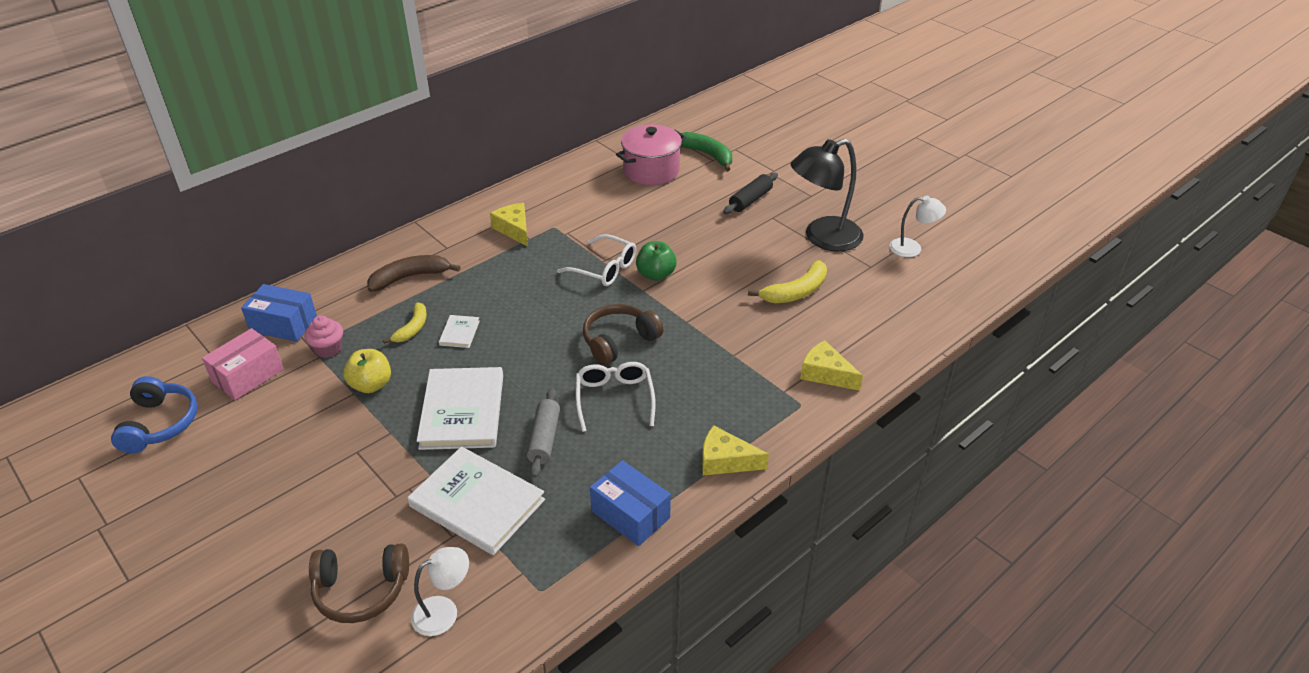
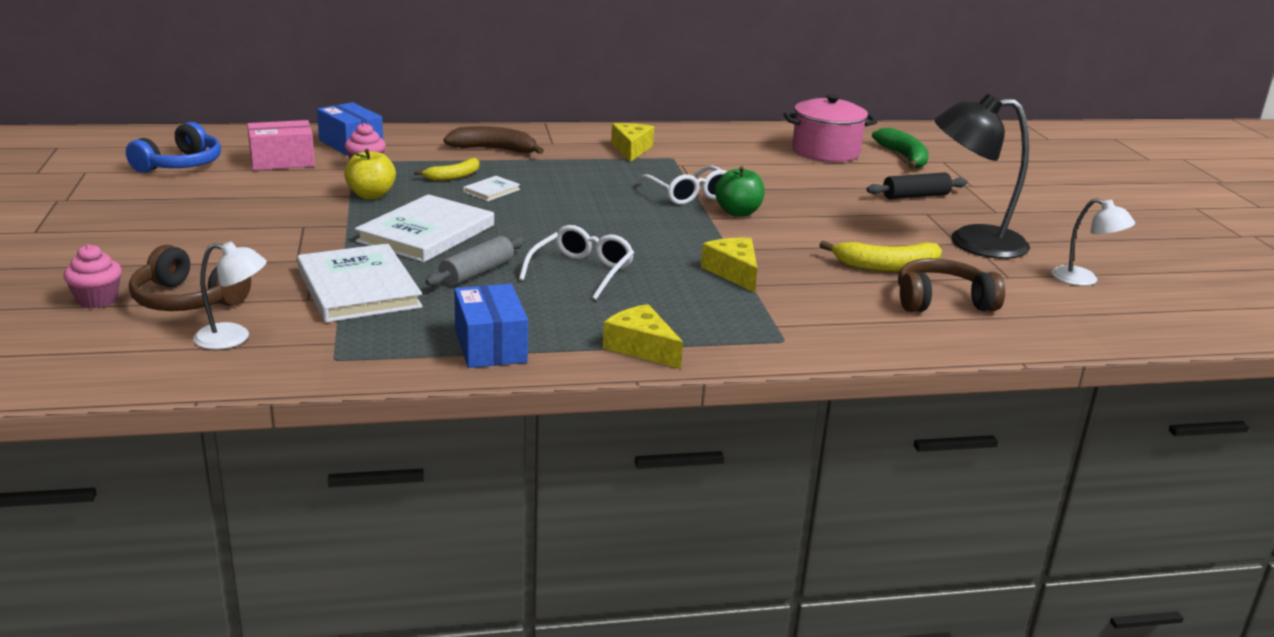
camera: 30 degrees right, 15 degrees down
brown headphones [583,304,663,365] -> brown headphones moved to [898,258,1005,312]
yellow cheese [800,340,863,391] -> yellow cheese moved to [701,238,757,293]
none -> pink cupcake [64,244,122,308]

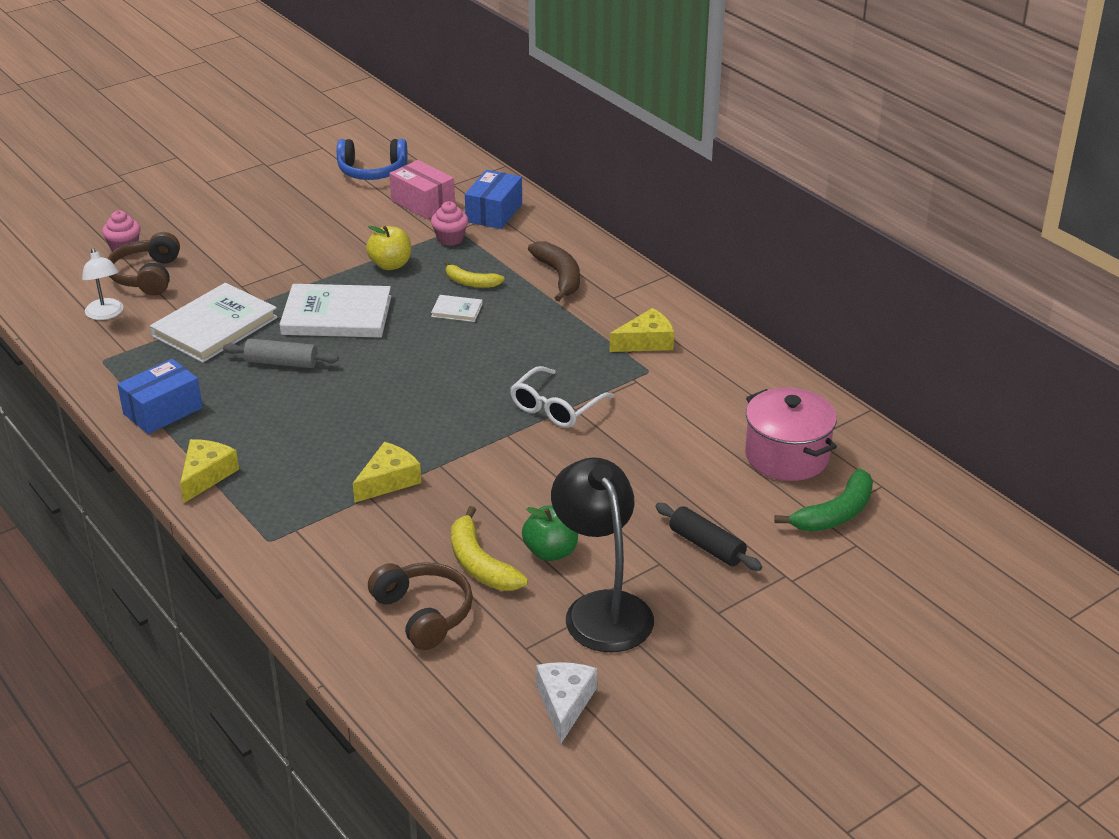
camera: 65 degrees right, 10 degrees up
white glasses [519,225,634,300] -> none
green apple [715,166,765,216] -> green apple moved to [522,505,578,561]
white lamp [1052,198,1135,286] -> white cheese [536,662,597,743]

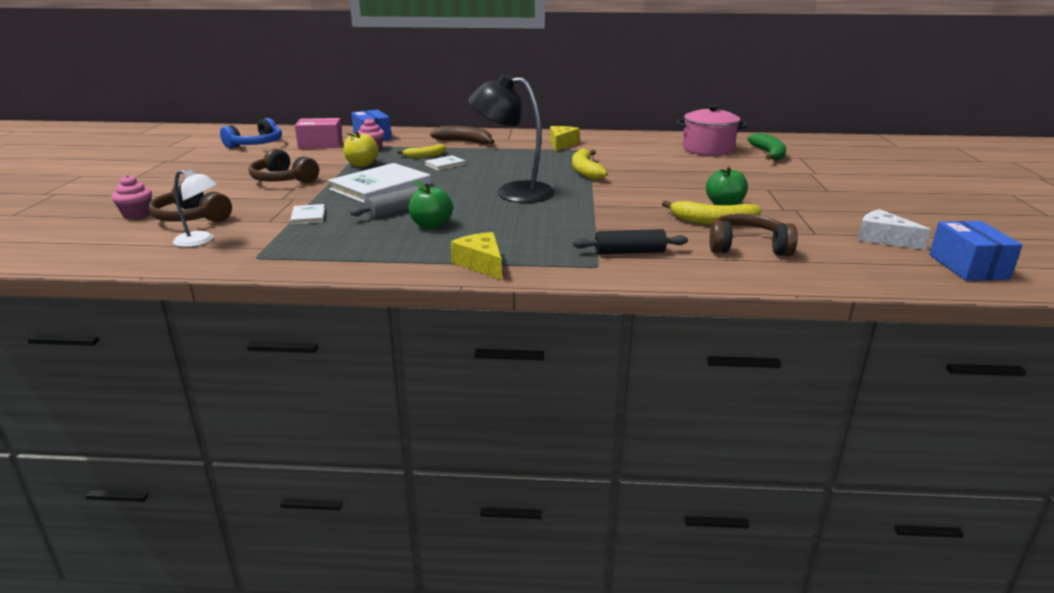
camera: 50 degrees left, 10 degrees down
blue box [117,359,203,434] -> blue box moved to [929,221,1023,281]
white book [150,283,278,363] -> white book [290,204,325,225], size x0.45
yellow cheese [353,442,421,503] -> none
white glasses [510,366,614,428] -> yellow banana [572,149,608,180]
black lamp [551,457,654,652] -> black lamp moved to [468,74,555,203]
black rolling pin [655,503,762,571] -> black rolling pin moved to [573,229,688,254]
none -> brown headphones [248,148,319,183]
none -> green apple [409,180,453,229]

